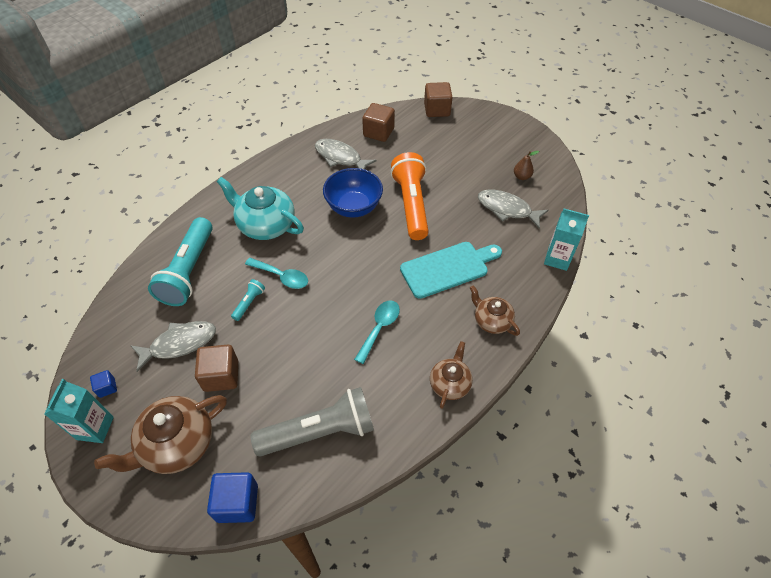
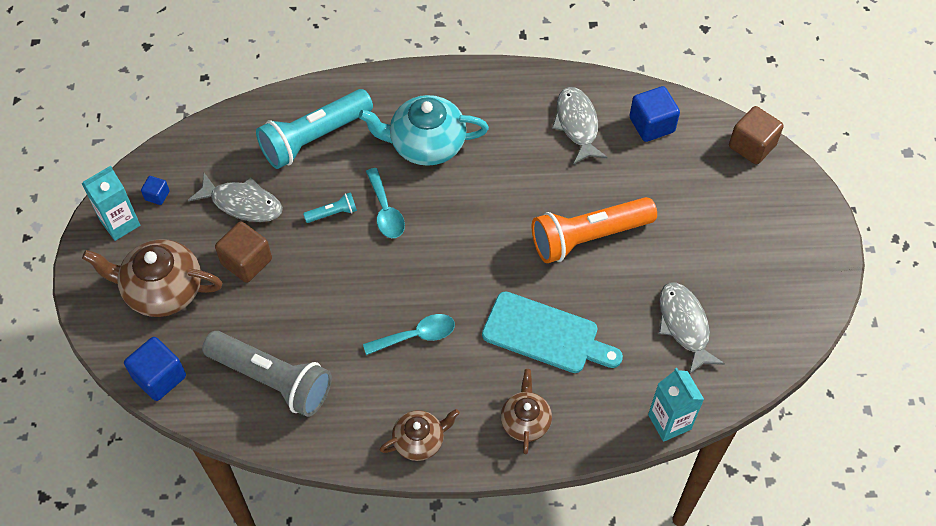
camera: 45 degrees right, 5 degrees up
turquoise teapot [217,177,304,240] -> turquoise teapot turned 75 degrees counterclockwise [359,95,489,166]
blue bowl [323,168,383,218] -> none
brown cube [362,103,395,142] -> blue cube [629,86,680,142]
orange flashlight [390,152,429,240] -> orange flashlight turned 150 degrees counterclockwise [532,197,657,263]
brown pear [514,151,539,180] -> none

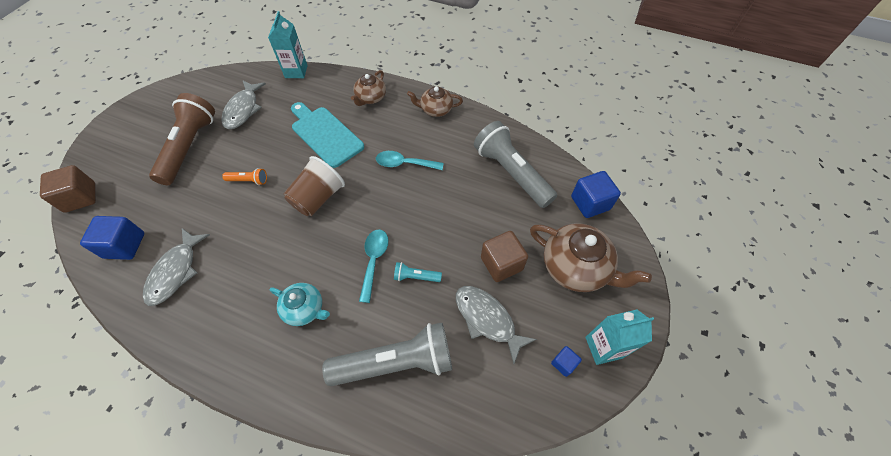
camera: 155 degrees left, 0 degrees up
turquoise flashlight [256,89,373,169] -> grey flashlight [322,323,452,386]
turquoise teapot [359,95,489,166] -> turquoise teapot [270,283,330,326], size x0.59
orange flashlight [532,197,657,263] -> orange flashlight [222,168,267,185], size x0.43
none -> brown flashlight [149,93,215,185]
none -> brown cup [283,156,345,216]

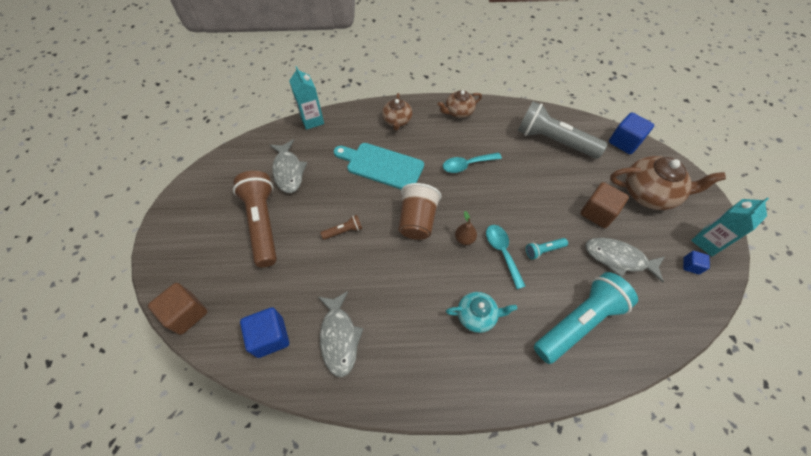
camera: 25 degrees left, 0 degrees up
orange flashlight [222,168,267,185] -> brown flashlight [320,215,362,240]
grey flashlight [322,323,452,386] -> turquoise flashlight [534,272,638,364]
none -> brown pear [455,211,477,245]

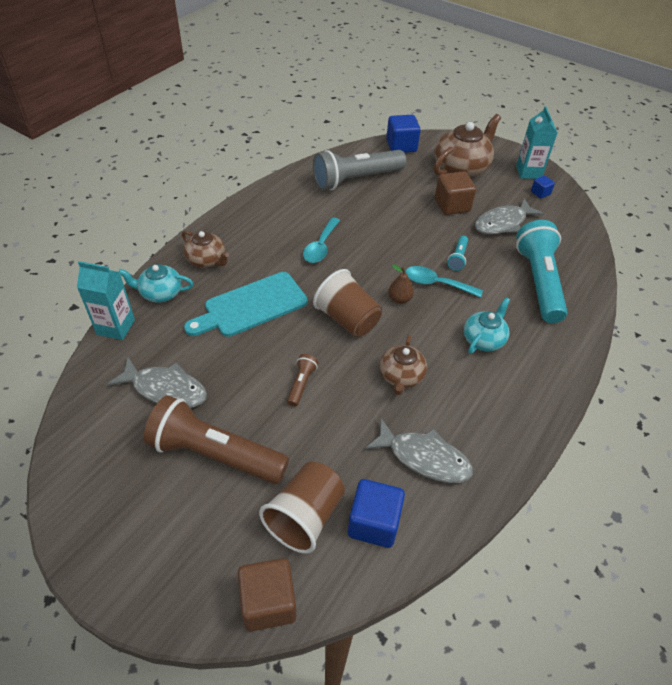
camera: 55 degrees left, 10 degrees down
brown teapot [437,90,482,118] -> brown teapot moved to [380,335,427,395]
none -> turquoise teapot [119,264,193,303]
none -> brown cup [259,462,345,554]

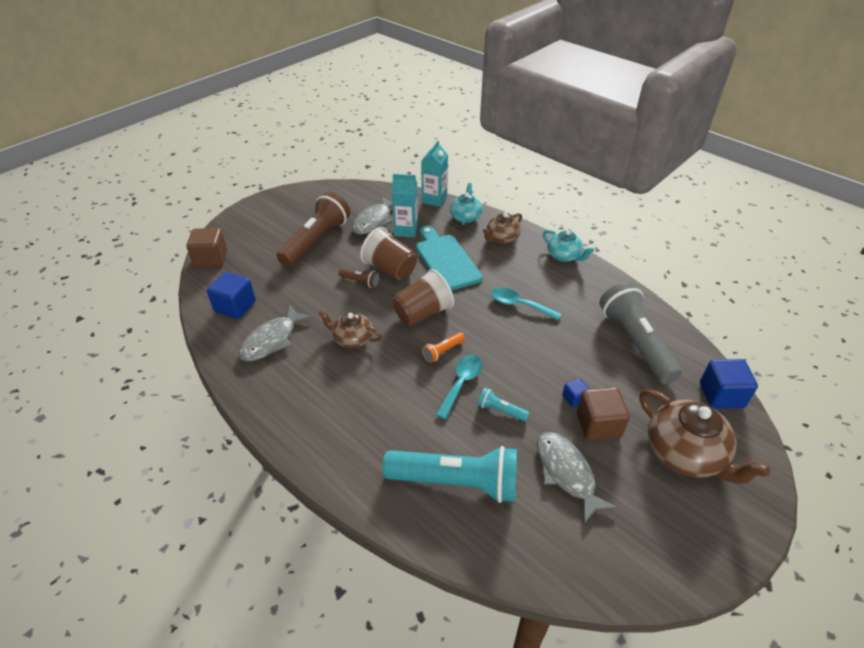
camera: 100 degrees right, 5 degrees down
brown cup [259,462,345,554] -> brown cup moved to [360,227,417,280]
brown pear [388,264,414,304] -> orange flashlight [422,332,465,363]
turquoise teapot [464,297,510,354] -> turquoise teapot moved to [543,230,594,262]
turquoise carton [516,106,557,179] -> turquoise carton moved to [392,174,418,238]
blue cube [531,175,555,199] -> blue cube moved to [562,378,589,407]

